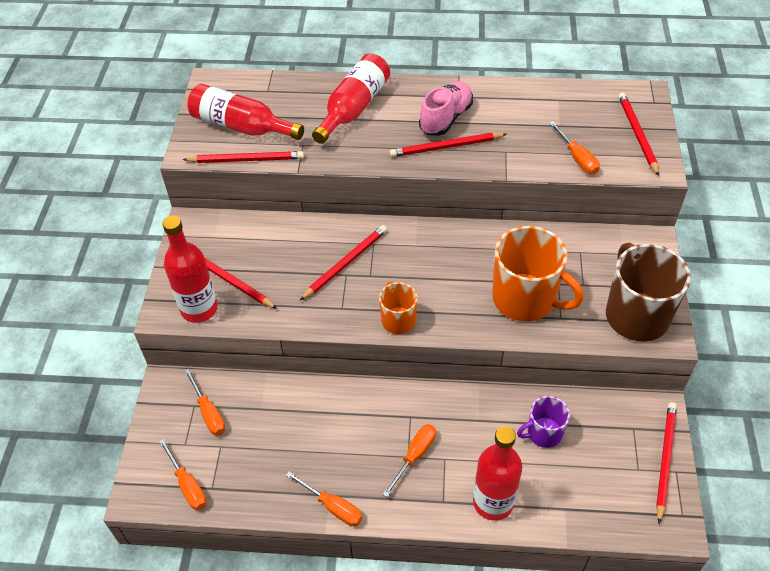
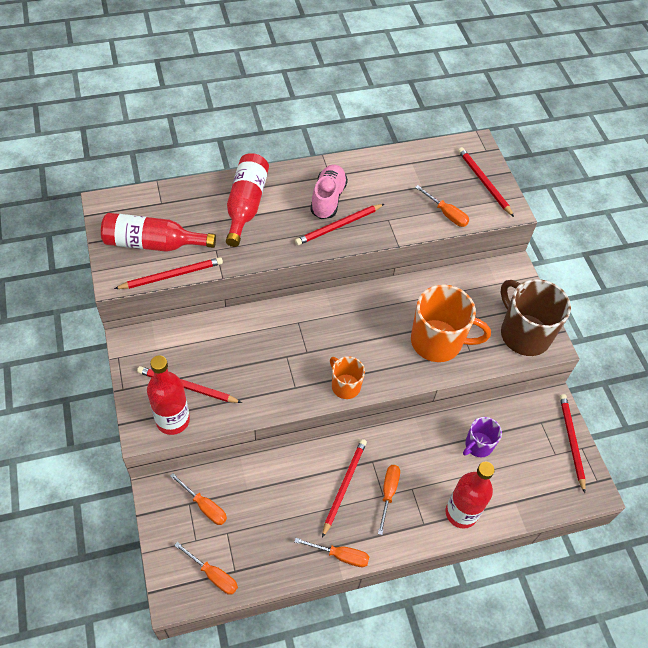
camera: 25 degrees left, 5 degrees up
red pencil [300,225,387,300] -> red pencil moved to [322,439,367,538]

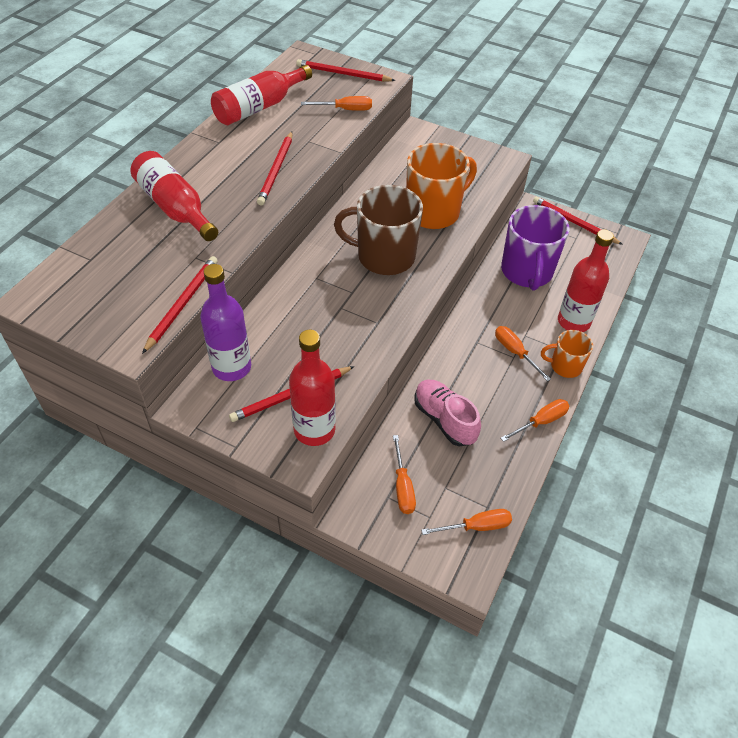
camera: 45 degrees left, 5 degrees down
red bottle [101,213,216,252] -> red bottle moved to [211,65,312,125]
orange screwdriver [170,473,227,525] -> orange screwdriver turned 90 degrees clockwise [393,435,416,514]
pink shoe [310,165,348,219] -> pink shoe moved to [414,380,481,446]
red pencil [322,439,367,538] -> none
orange mug [330,356,365,399] -> orange mug moved to [541,330,593,378]
purple mug [463,417,502,457] -> purple mug [501,205,569,291], size x1.84
brown mug [501,279,571,356] -> brown mug moved to [334,185,423,275]
none -> purple bottle [200,264,251,381]

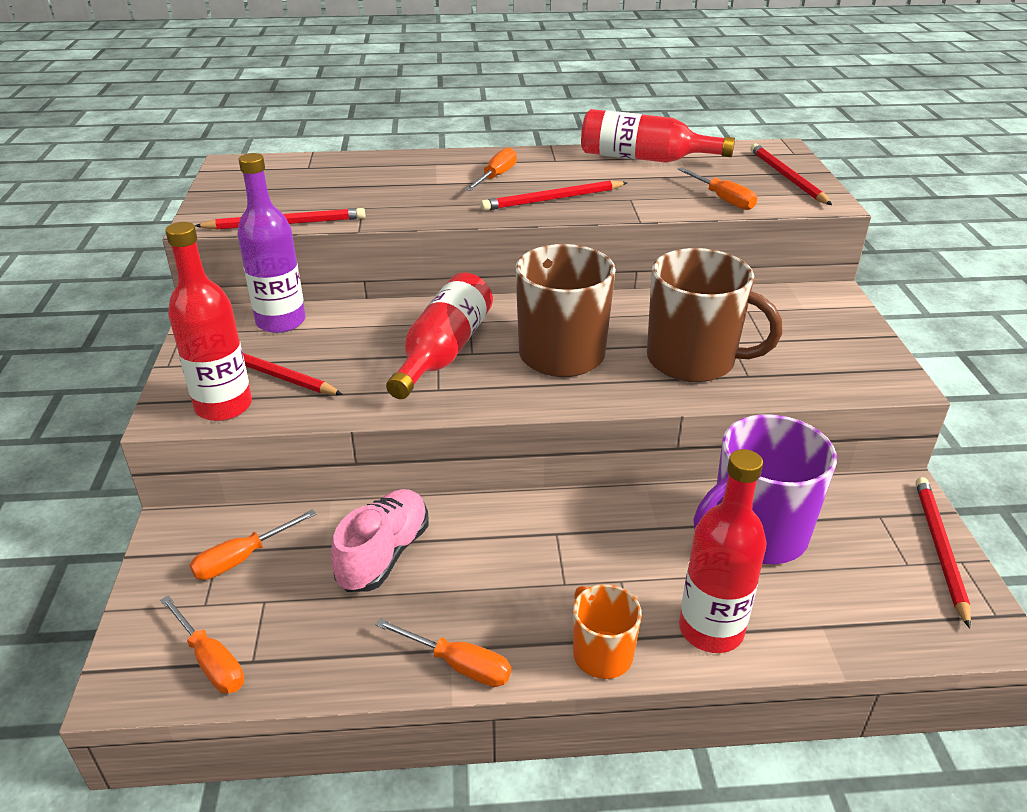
camera: 60 degrees right, 15 degrees down
red bottle [131,151,218,241] -> red bottle moved to [386,273,493,399]
orange mug [406,143,477,229] -> brown mug [647,248,783,382]
orange screwdriver [495,326,551,382] -> orange screwdriver moved to [465,147,517,191]

